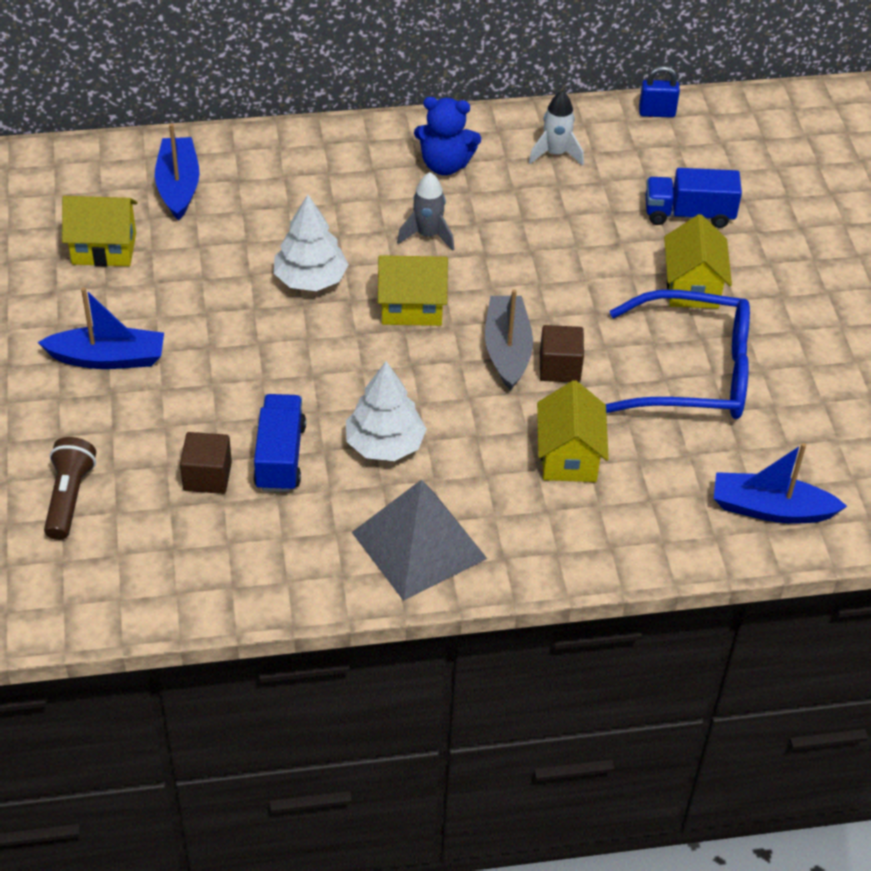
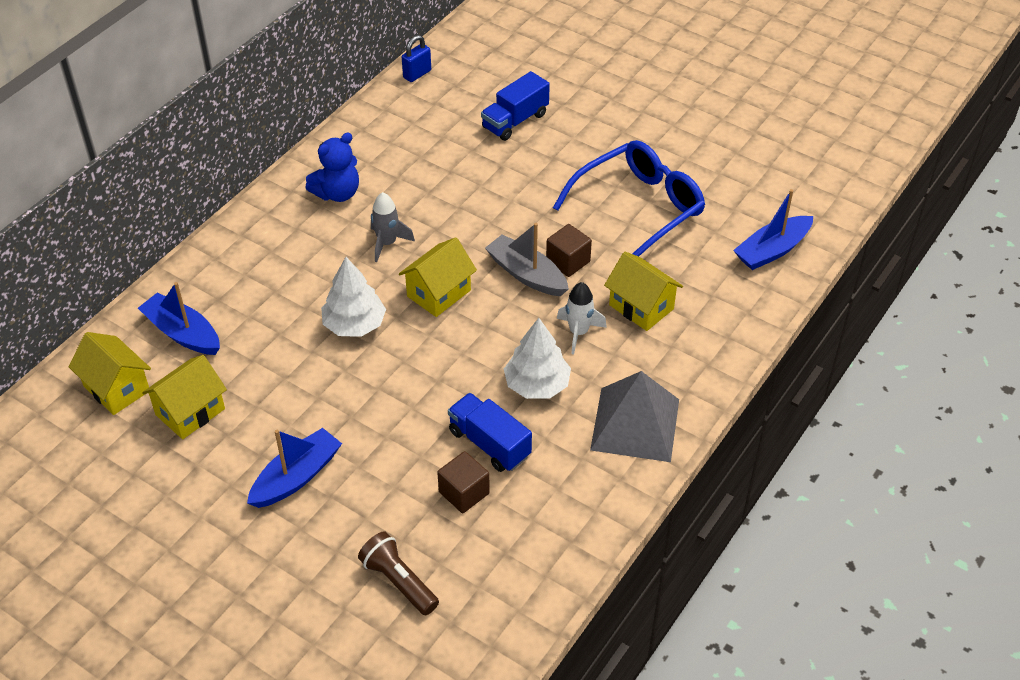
camera: 45 degrees left, 0 degrees up
white rocket [529,91,584,166] -> white rocket moved to [557,282,607,355]
yellow house [664,214,732,309] -> yellow house moved to [68,332,151,415]

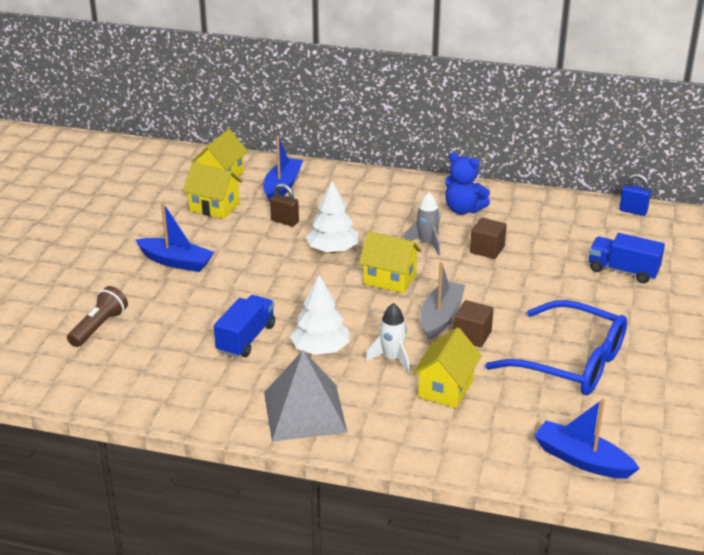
camera: 70 degrees right, 15 degrees down
brown cube [437,451,490,513] -> brown cube moved to [470,217,507,259]
none -> brown padlock [270,183,299,226]

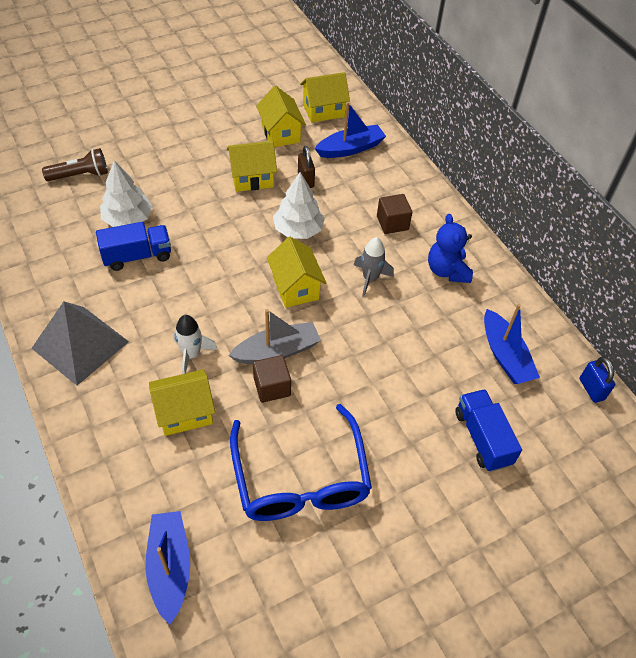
camera: 45 degrees right, 20 degrees up
blue boat [135,202,214,272] -> blue boat moved to [484,304,540,384]
white tree [290,275,349,355] -> white tree moved to [100,160,152,227]
brown cube [470,217,507,259] -> brown cube moved to [377,194,412,234]
none -> yellow house [227,141,277,192]

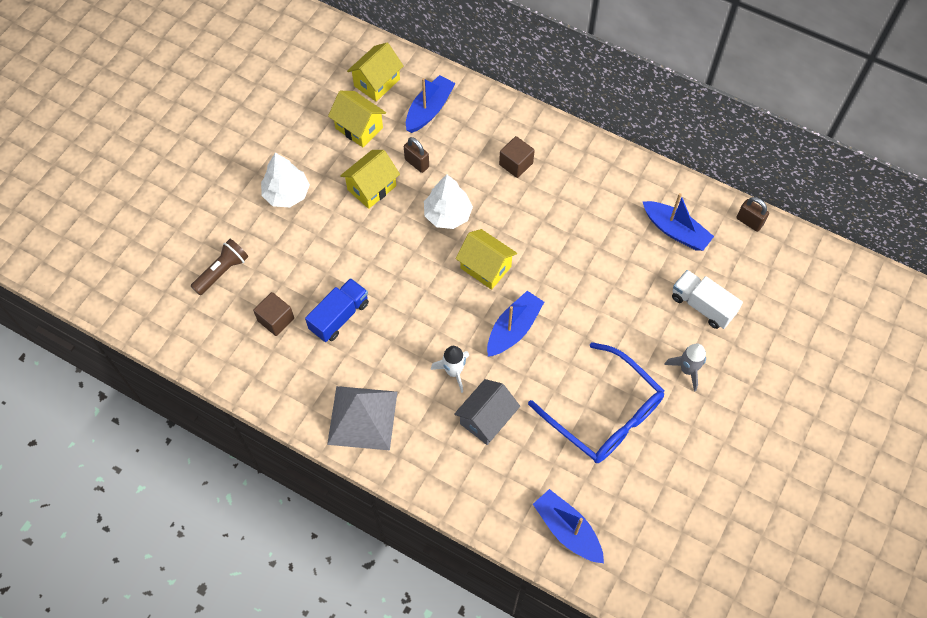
camera: 30 degrees left, 10 degrees up
white tree [100,160,152,227] -> white tree moved to [261,153,310,207]
yellow house [149,369,215,436] -> grey house [454,379,520,445]
grey boat [228,309,321,364] -> blue boat [487,291,544,356]
brown cube [253,355,291,403] -> brown cube moved to [253,292,294,336]
grey rocket [354,237,394,297] -> grey rocket moved to [664,343,706,392]
blue teddy bear [428,214,473,283] -> none
blue truck [455,389,522,472] -> white truck [672,270,743,329]
blue padlock [580,357,615,403] -> brown padlock [737,197,769,232]

